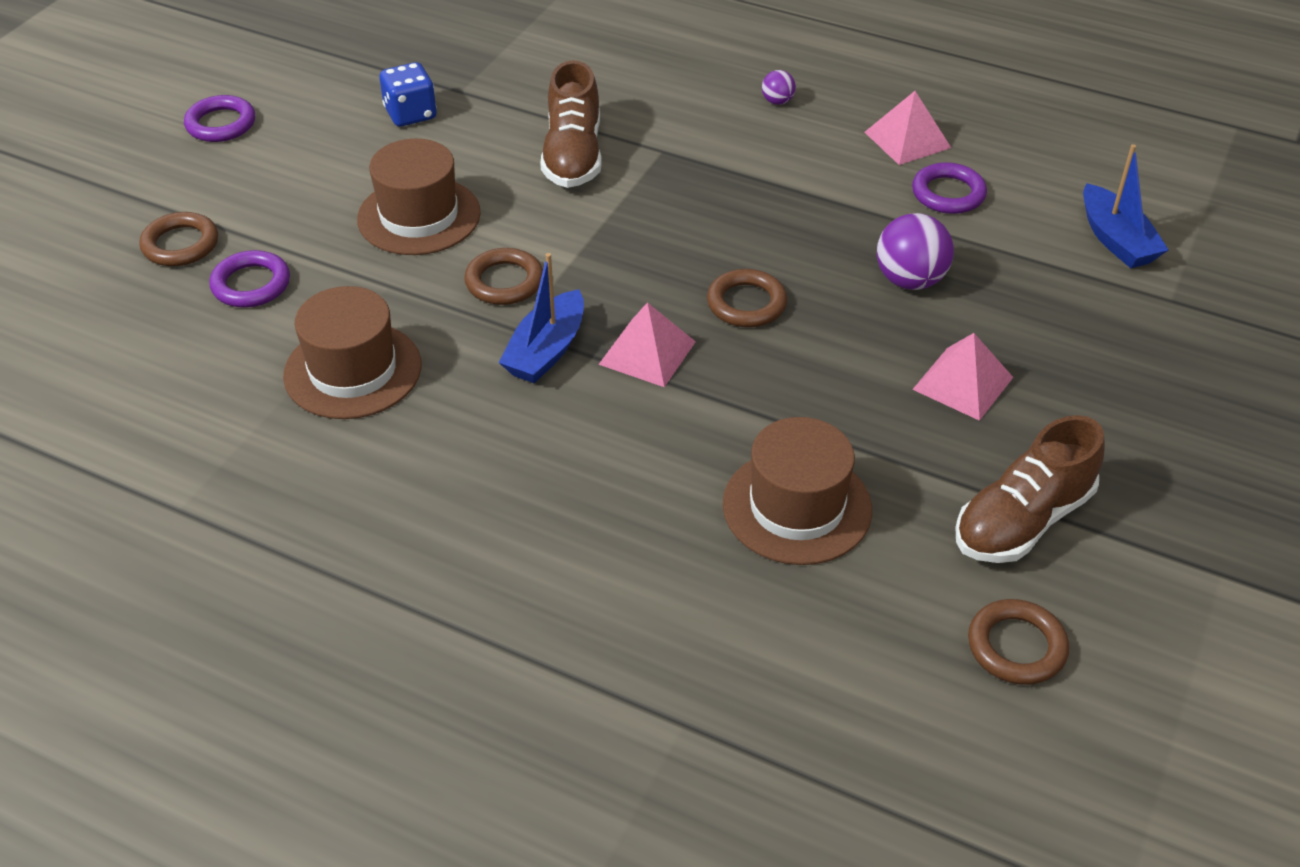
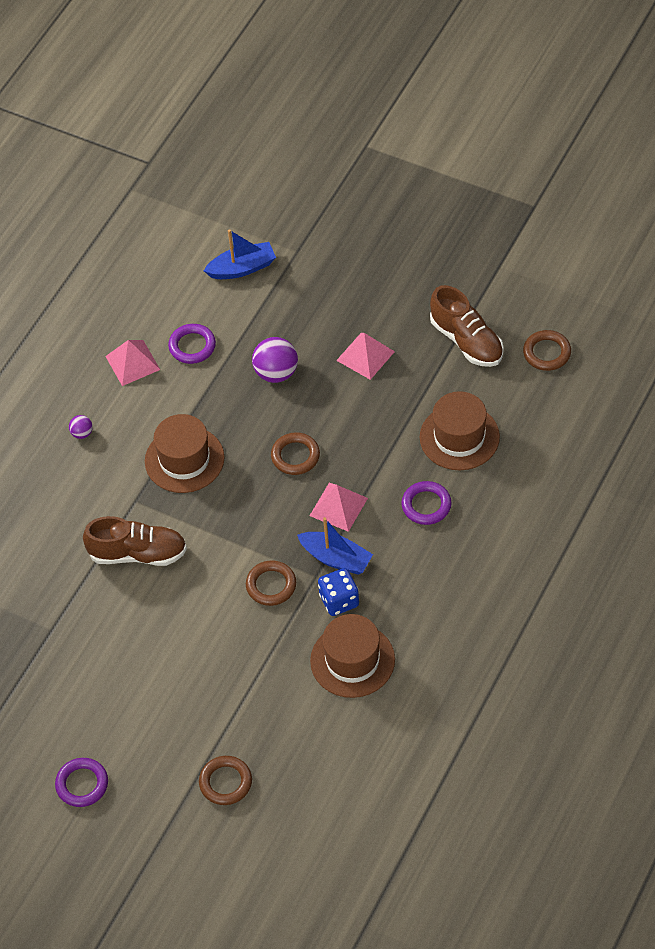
camera: 85 degrees left, 10 degrees up
purple ring [209,250,290,308] -> purple ring moved to [401,481,452,525]
brown hat [357,139,481,255] -> brown hat moved to [145,414,225,493]
blue dice [380,62,437,126] -> blue dice moved to [318,568,359,616]

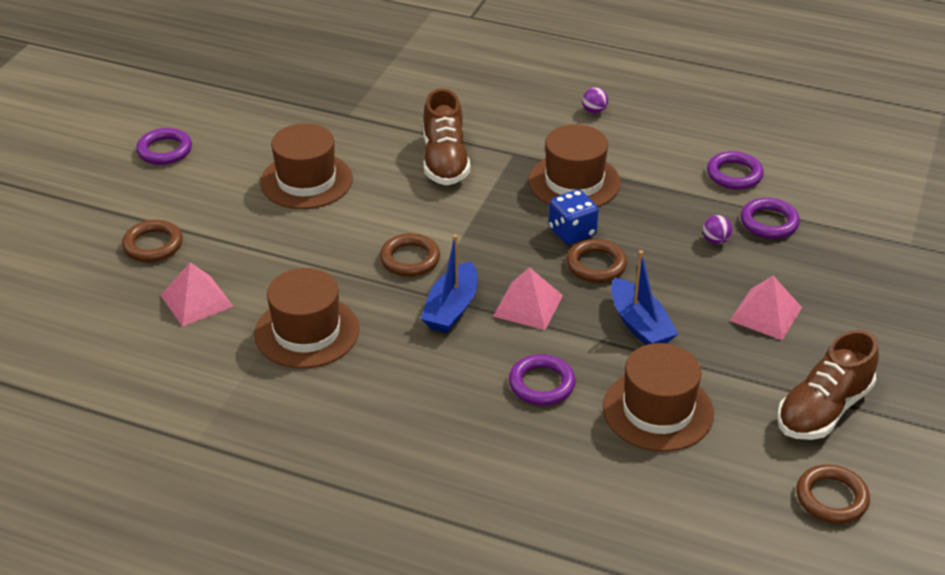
camera: 80 degrees right, 15 degrees down
pink pyramid [105,340,160,386] -> pink pyramid moved to [160,263,234,327]
blue boat [204,229,276,279] -> blue boat moved to [611,250,678,345]
purple ball [252,337,298,383] -> purple ball [703,215,732,244], size x0.52
blue dice [318,568,359,616] -> blue dice moved to [549,190,599,244]
none -> brown hat [260,123,353,209]
none -> purple ring [741,198,800,239]

